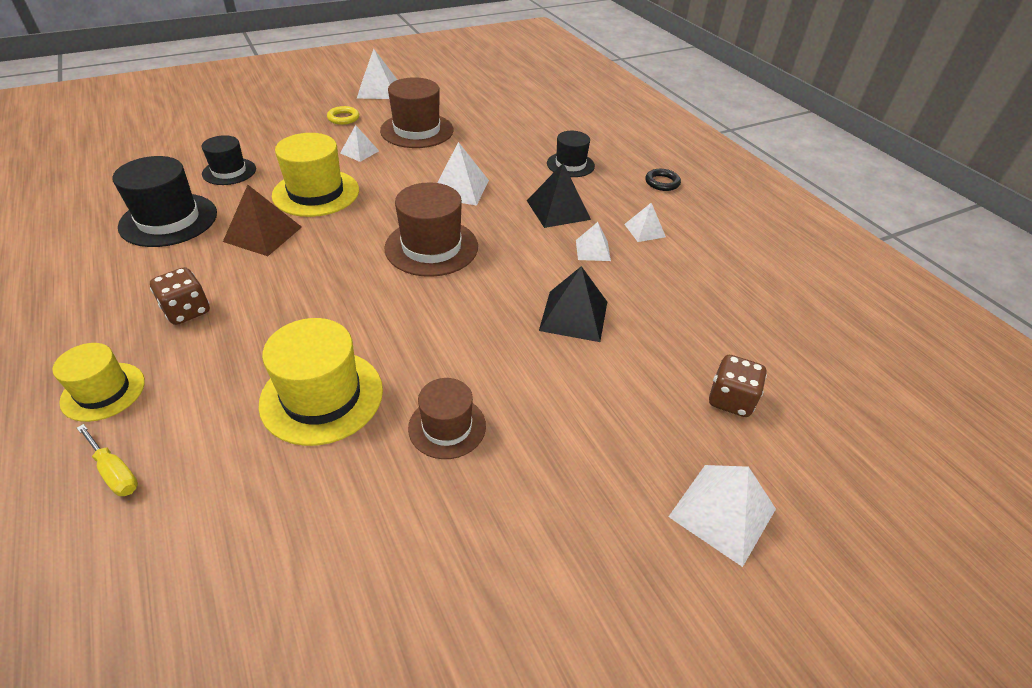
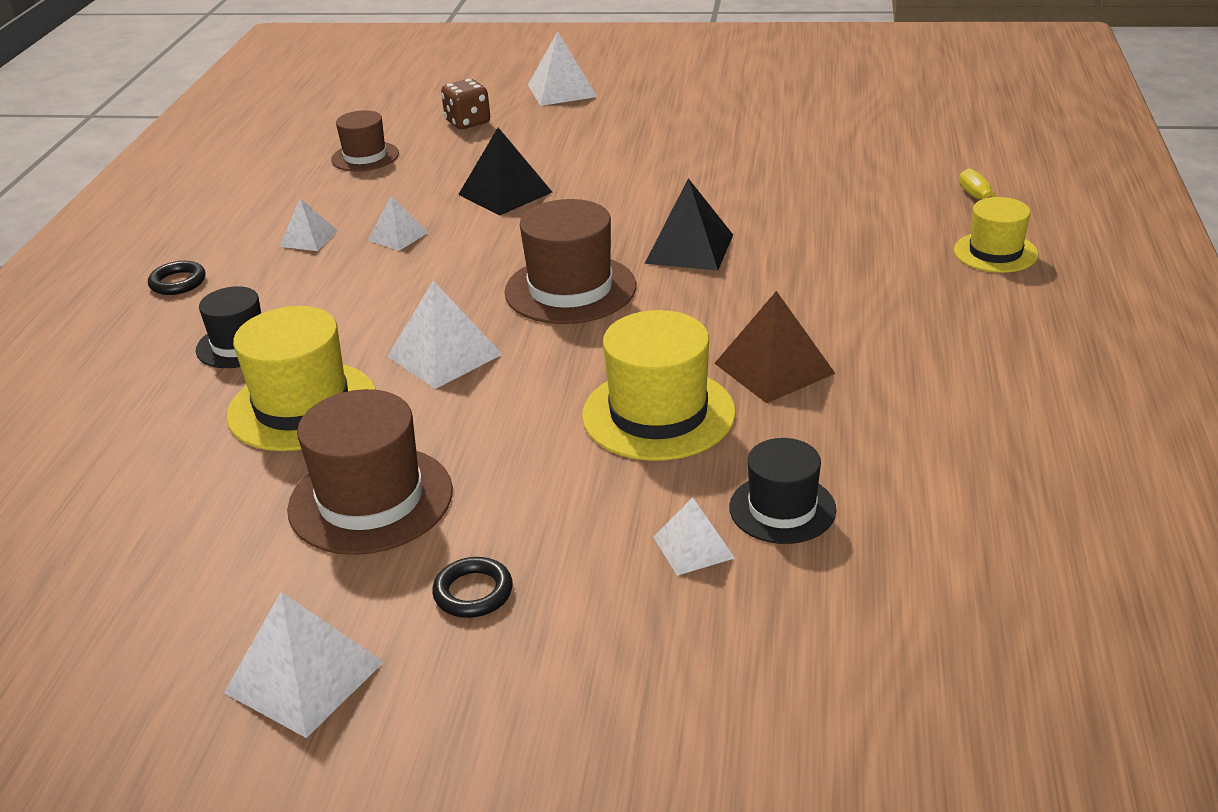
camera: 140 degrees left, 10 degrees down
black hat [112,156,217,247] -> none
brown dice [150,267,210,325] -> none
yellow hat [259,318,383,446] -> yellow hat moved to [227,306,376,451]
yellow ring [327,106,359,125] -> black ring [432,557,513,618]
white pyramid [340,125,379,162] -> white pyramid moved to [653,497,735,576]
brown hat [408,378,486,459] -> brown hat moved to [331,110,399,171]
black pyramid [527,163,591,228] -> black pyramid moved to [645,178,733,271]

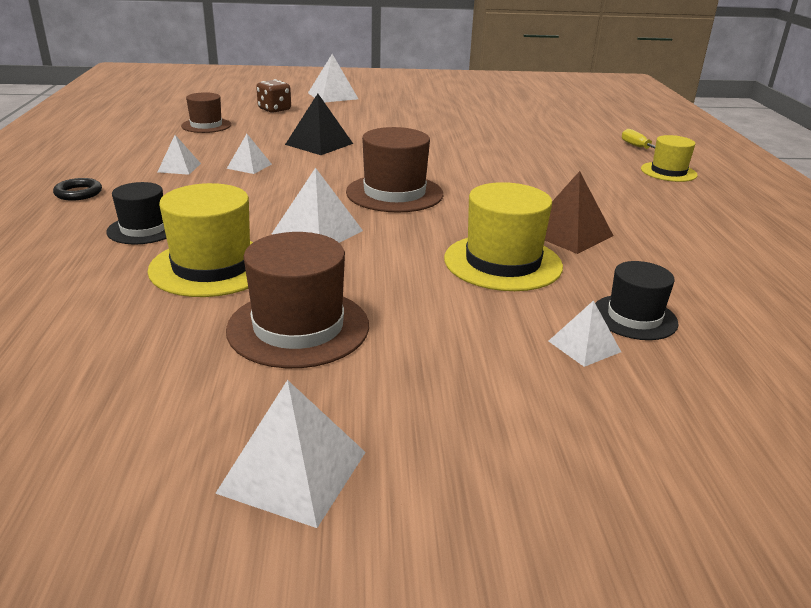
camera: 15 degrees left, 5 degrees down
black ring [432,557,513,618] -> none
black pyramid [645,178,733,271] -> none

